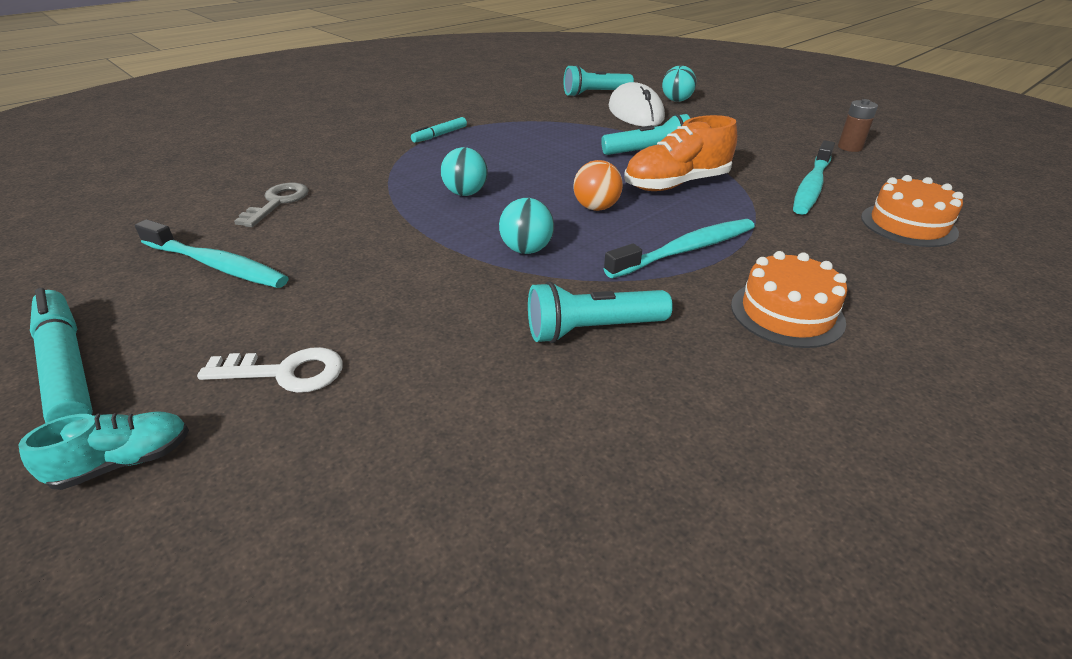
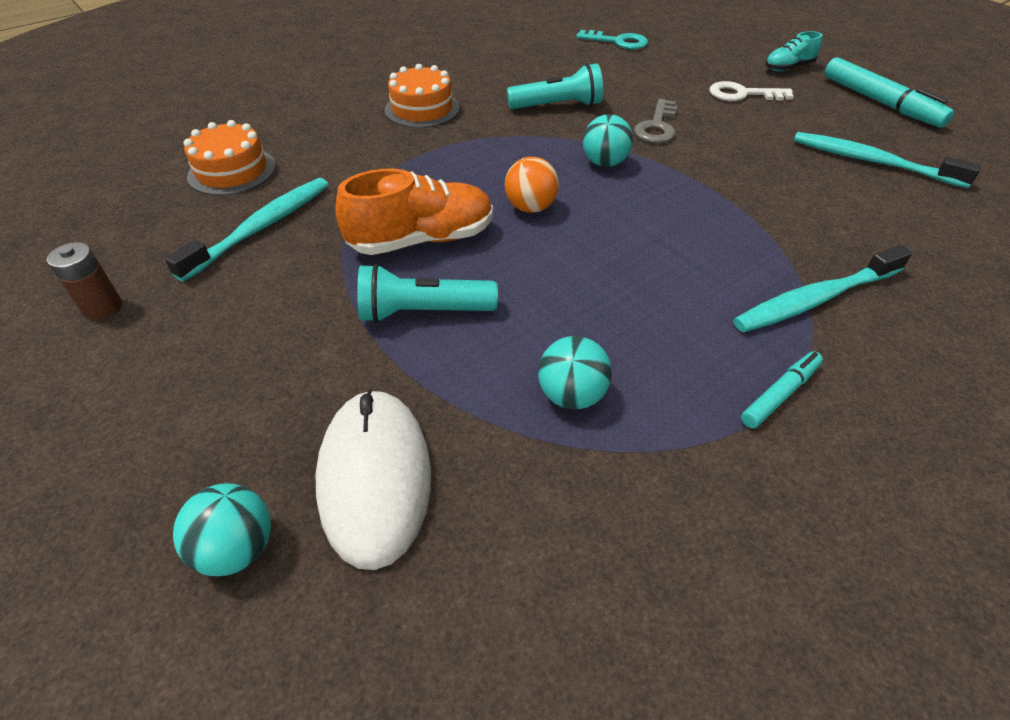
camera: 175 degrees left, 10 degrees up
grey key [234,183,309,227] -> grey key moved to [634,99,677,143]
turquoise ball [441,147,488,196] -> turquoise ball moved to [538,336,612,409]
turquoise flashlight [563,65,634,97] -> none
turquoise toothbrush [604,219,755,278] -> turquoise toothbrush moved to [733,245,912,332]
none -> turquoise key [576,30,648,49]

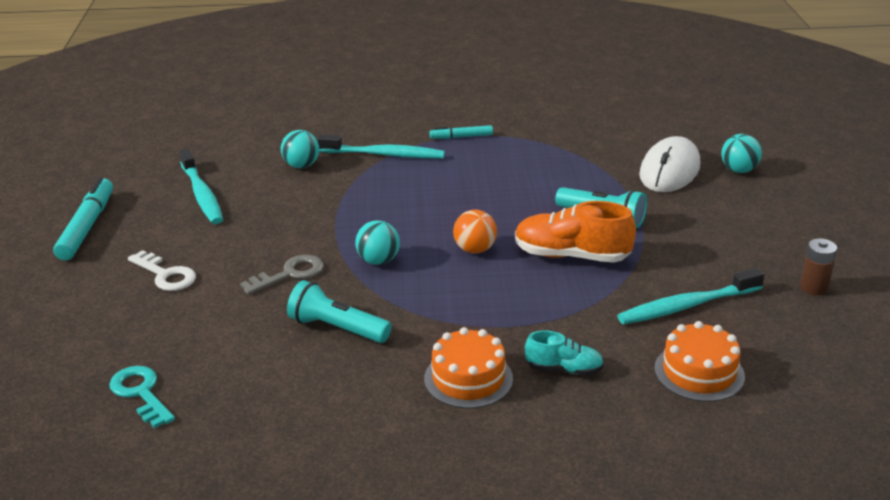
camera: 145 degrees left, 15 degrees down
turquoise ball [538,336,612,409] -> turquoise ball moved to [281,130,319,168]
turquoise shoe [765,31,823,71] -> turquoise shoe moved to [525,330,604,375]

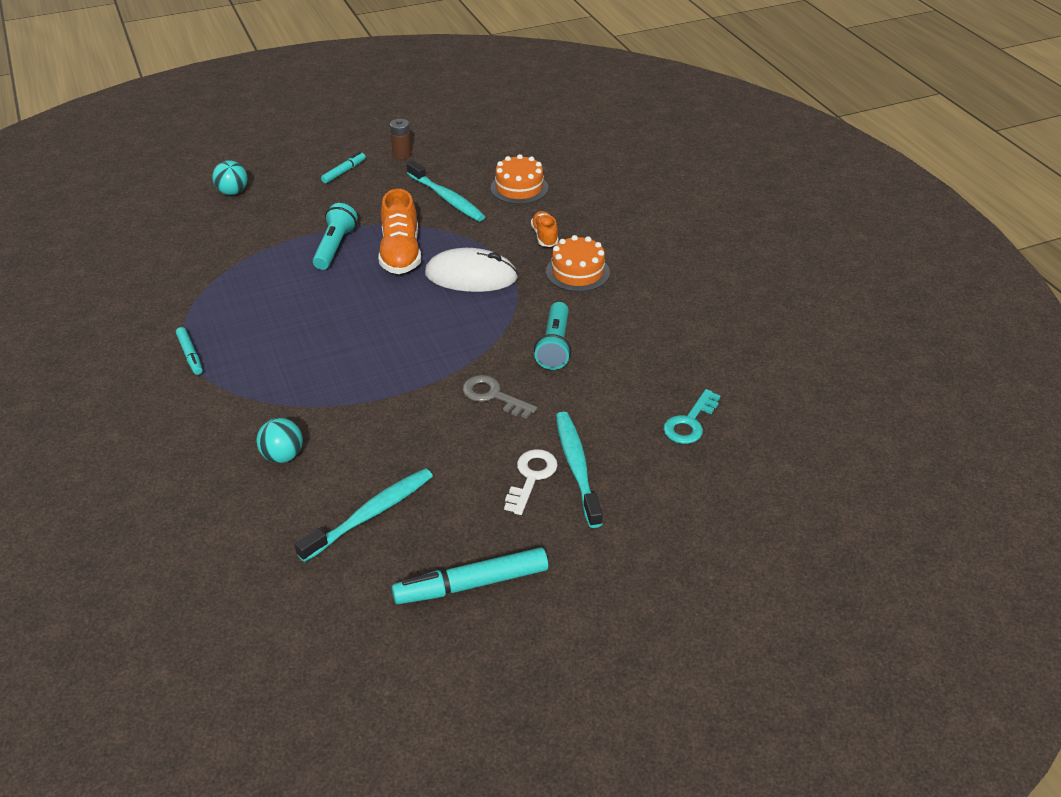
camera: 110 degrees left, 10 degrees up
turquoise toothbrush [317,134,445,158] -> turquoise toothbrush moved to [556,412,603,528]
turquoise ball [355,220,400,265] -> none
orange ball [453,210,497,253] -> none
turquoise shoe [525,330,604,375] -> orange shoe [531,211,559,247]
white mouse [639,136,700,192] -> white mouse moved to [425,248,518,292]
none -> turquoise marker [321,152,366,183]

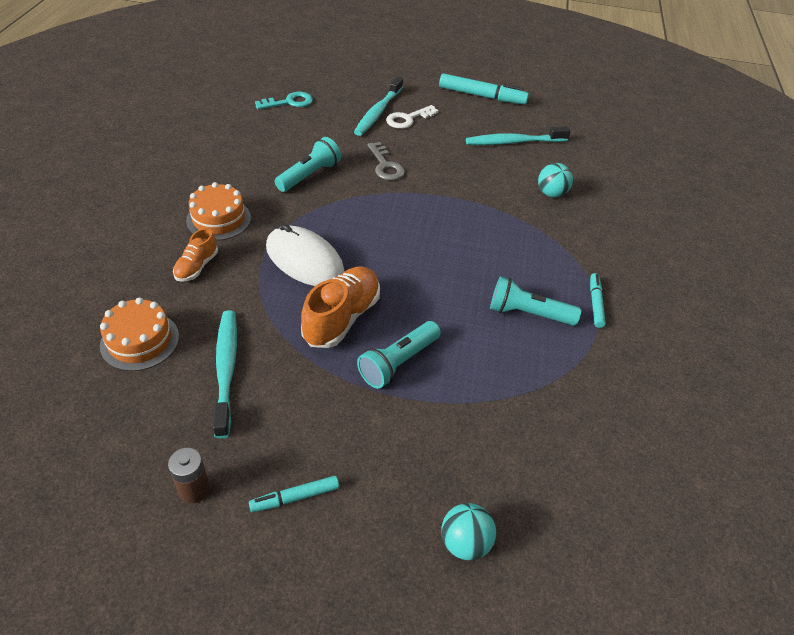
camera: 150 degrees left, 5 degrees up
none -> turquoise flashlight [490,276,581,326]

